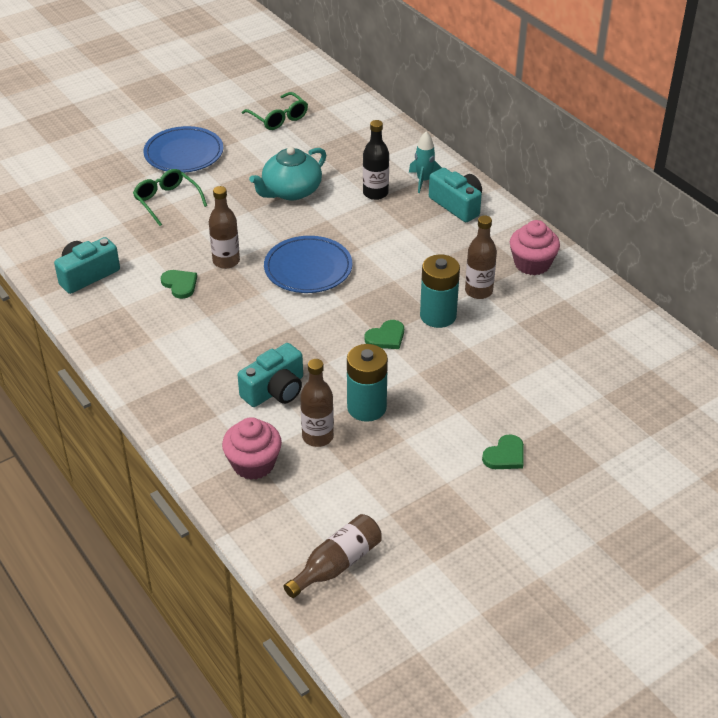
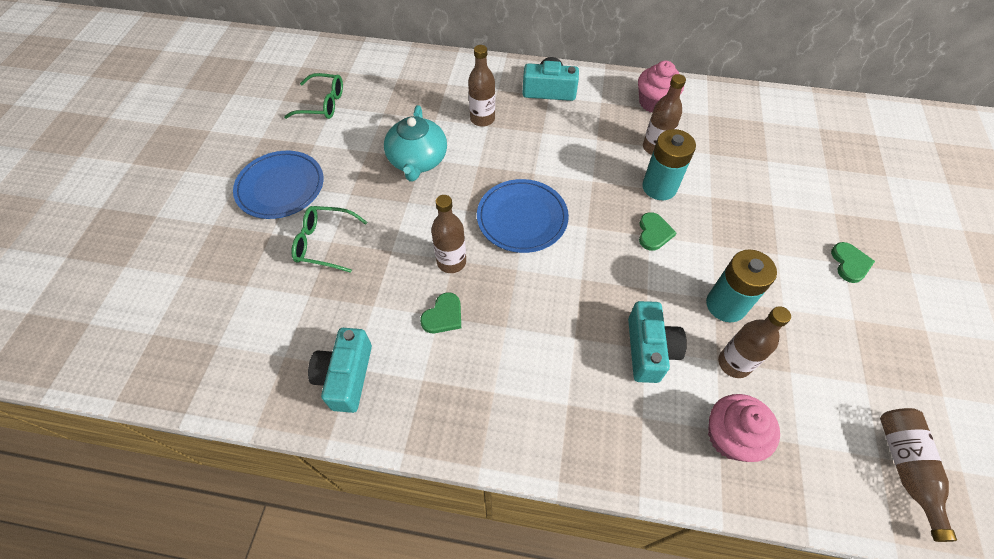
camera: 45 degrees left, 15 degrees up
green heart [161,270,197,299] -> green heart turned 120 degrees clockwise [420,292,461,333]
black bottle [363,120,389,200] -> brown bottle [468,45,495,127]
turquoise rocket [409,132,442,193] -> none

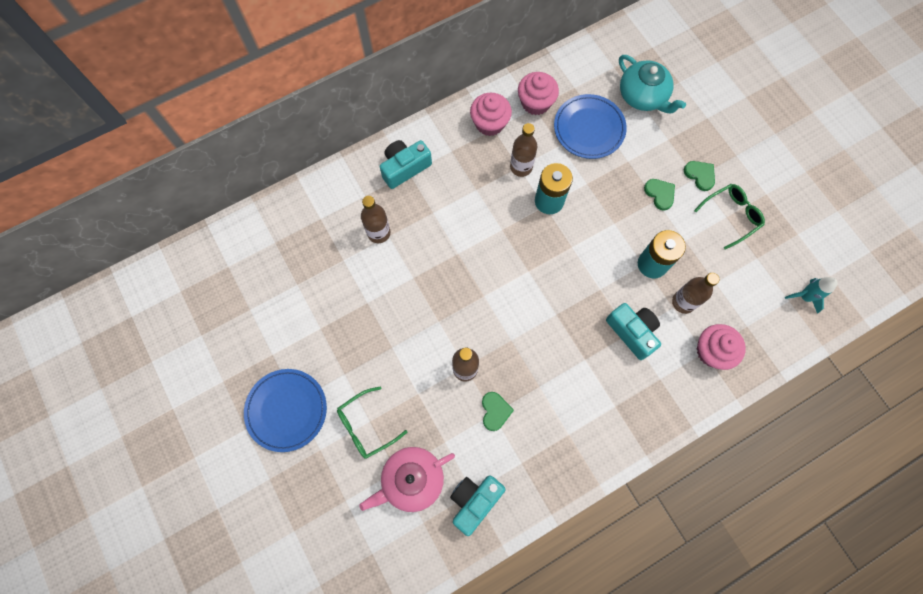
camera: 40 degrees left, 15 degrees up
green glasses [284,73,343,119] -> green glasses moved to [694,184,765,250]
turquoise camera [308,328,372,413] -> turquoise camera turned 75 degrees clockwise [450,475,506,536]
turquoise teapot [384,105,447,181] -> turquoise teapot moved to [619,55,686,114]
blue plate [477,179,569,253] -> blue plate moved to [554,94,627,159]
green heart [639,212,677,251] -> green heart moved to [644,179,675,210]
brown bottle [880,408,957,542] -> turquoise rocket [785,277,838,314]
none -> pink teapot [359,447,455,512]
none -> pink cupcake [518,72,559,115]

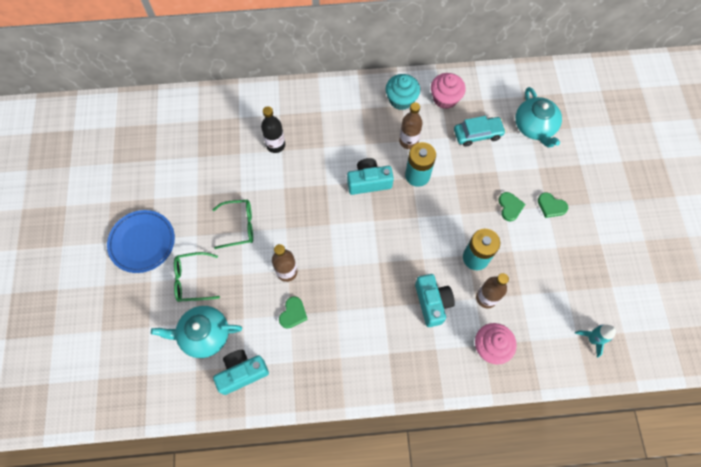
camera: 25 degrees right, 5 degrees down
pink teapot [359,447,455,512] -> turquoise teapot [151,306,242,358]
brown bottle [361,196,390,243] -> black bottle [261,106,285,153]
turquoise camera [380,140,432,189] -> turquoise camera moved to [347,158,394,195]
pink cupcake [470,93,512,136] -> turquoise cupcake [386,74,420,110]
blue plate [554,94,627,159] -> turquoise car [454,116,506,147]
green heart [684,161,715,191] -> green heart turned 135 degrees clockwise [538,192,568,218]
green glasses [694,184,765,250] -> green glasses moved to [212,200,253,249]

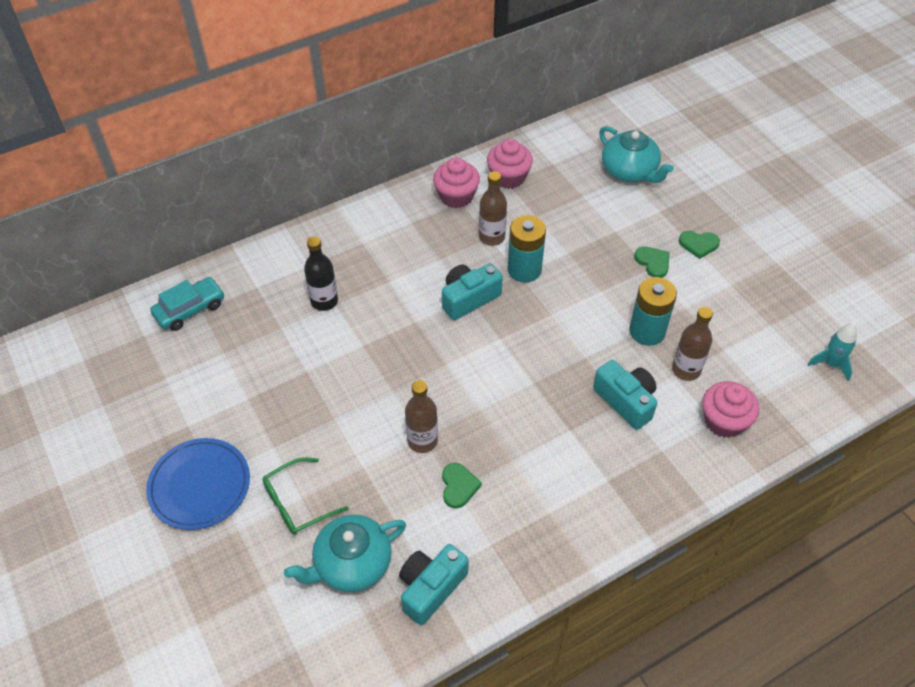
camera: 25 degrees left, 15 degrees down
green glasses [212,200,253,249] -> none
turquoise cupcake [386,74,420,110] -> pink cupcake [433,158,480,208]
turquoise car [454,116,506,147] -> turquoise car moved to [150,277,224,331]

